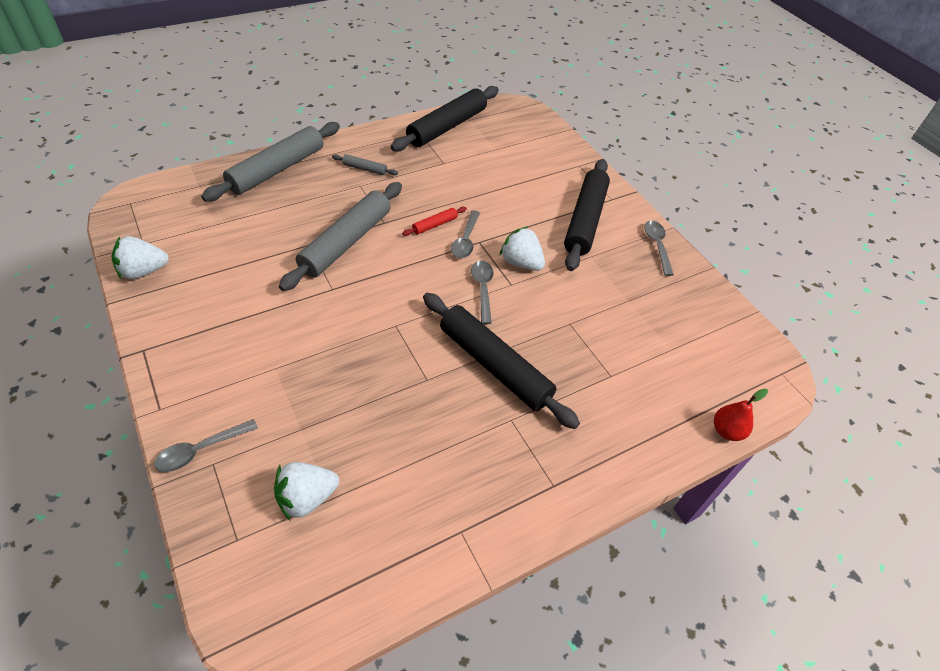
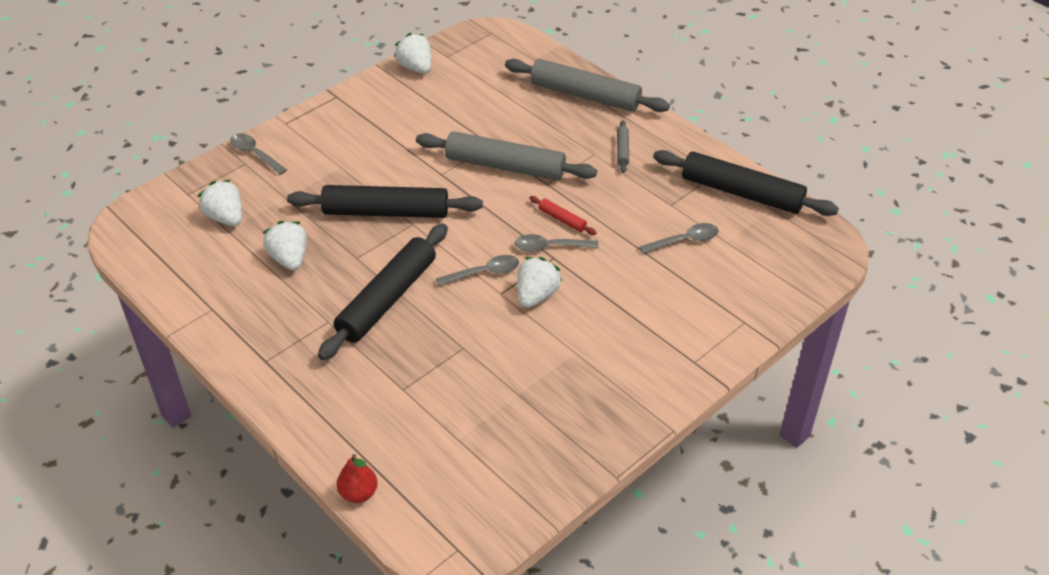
camera: 80 degrees right, 5 degrees down
black rolling pin [564,159,610,271] -> black rolling pin moved to [287,185,483,218]
grey spoon [644,220,674,276] -> grey spoon moved to [639,223,719,254]
none -> white strawberry [262,221,307,270]

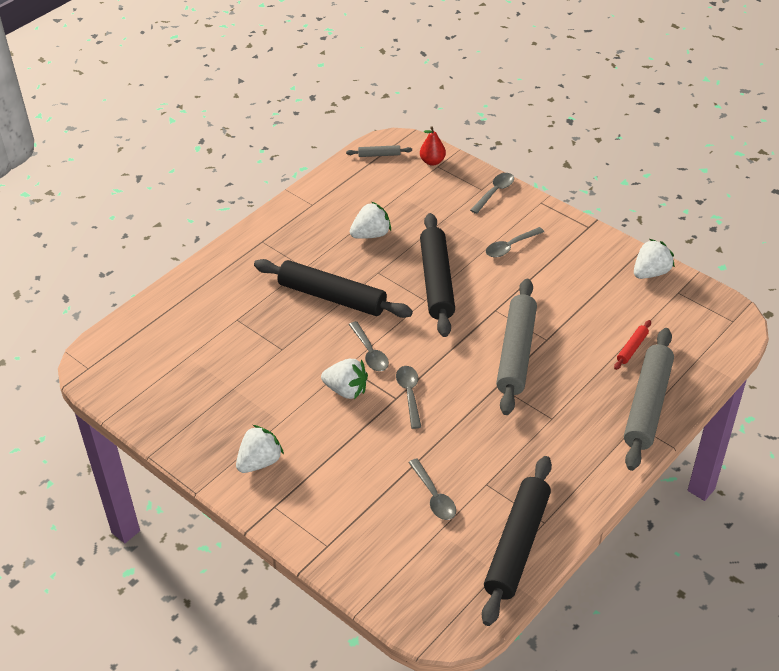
camera: 85 degrees right, 0 degrees up
white strawberry [198,180,242,226] -> white strawberry moved to [236,425,284,473]
red pear [337,454,378,503] -> red pear moved to [420,126,446,166]
red rolling pin [529,196,597,235] -> red rolling pin moved to [614,320,651,370]
grey rolling pin [617,120,629,173] -> grey rolling pin moved to [346,145,412,157]
none -> grey spoon [486,227,544,257]

